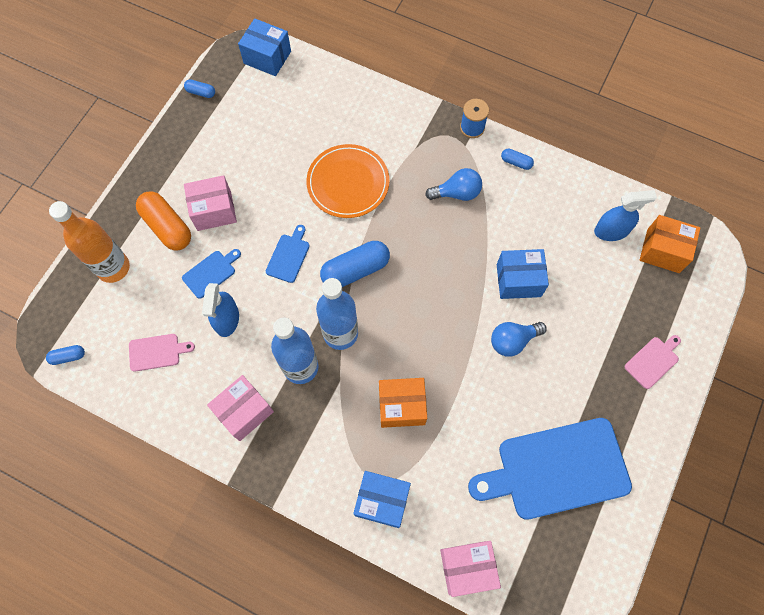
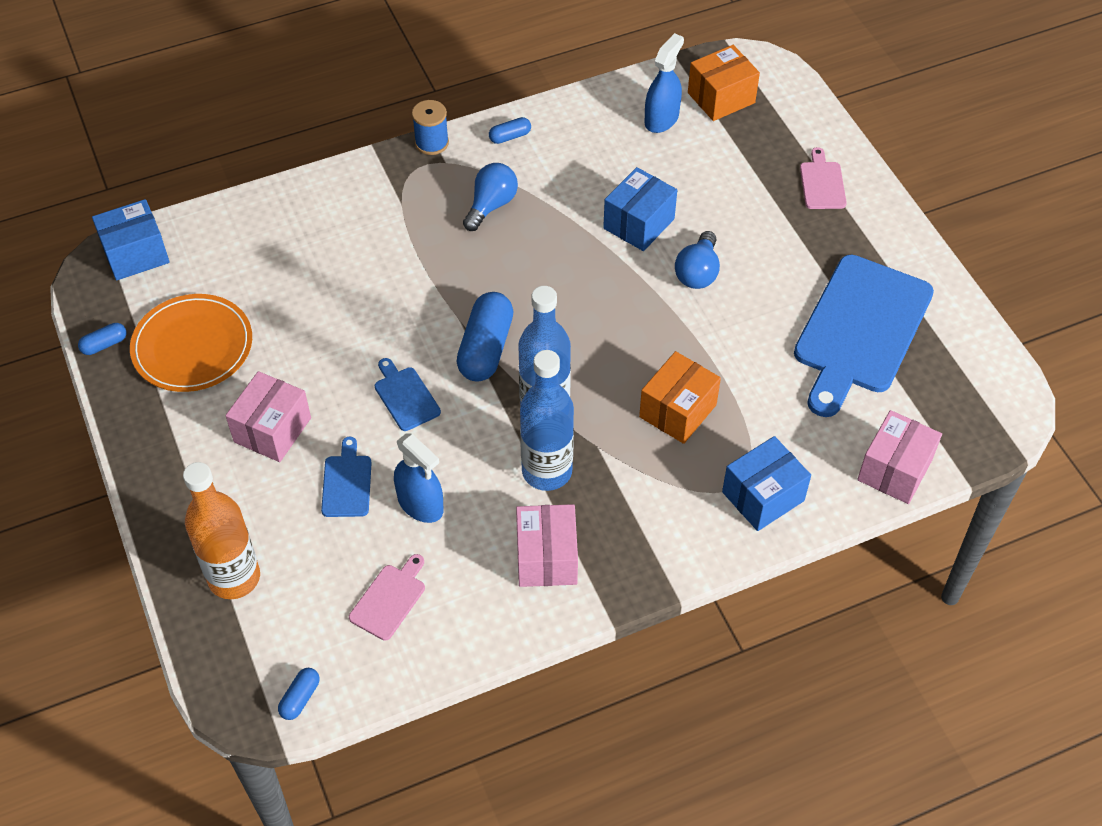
camera: 50 degrees left, 15 degrees down
orange capsule [136,191,191,250] -> none
orange plate [306,144,389,218] -> orange plate moved to [130,294,252,392]

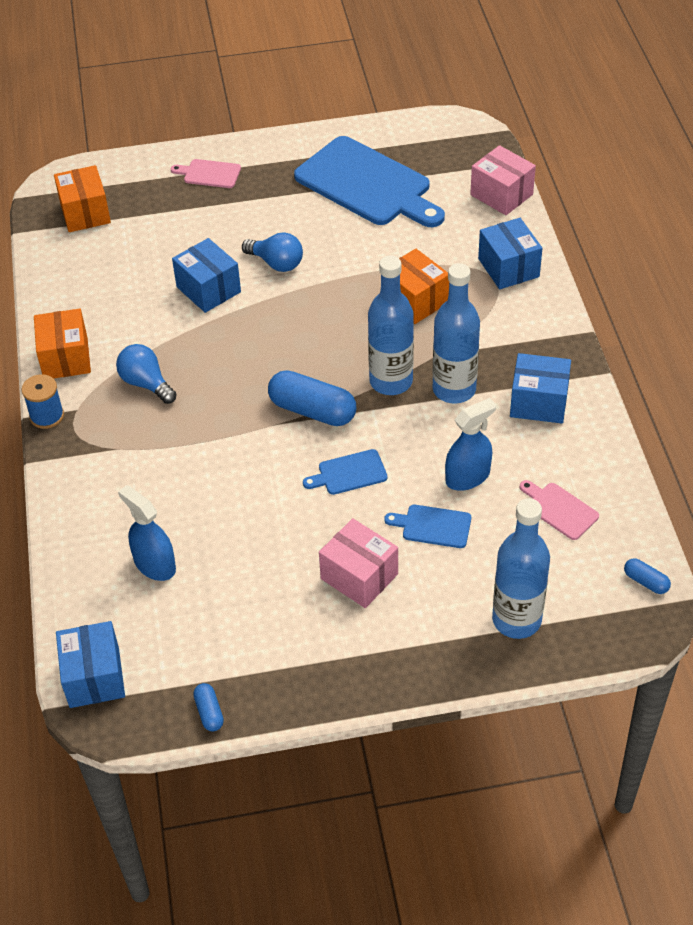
camera: 75 degrees left, 5 degrees down
orange plate [130,294,252,392] -> none
orange bottle [183,462,260,599] -> blue bottle [492,498,550,639]
blue capsule [489,117,531,144] -> orange box [34,309,91,379]
pink box [516,504,578,587] -> blue box [510,353,571,423]
blue spray bottle [645,33,684,133] -> blue spray bottle moved to [118,485,176,581]

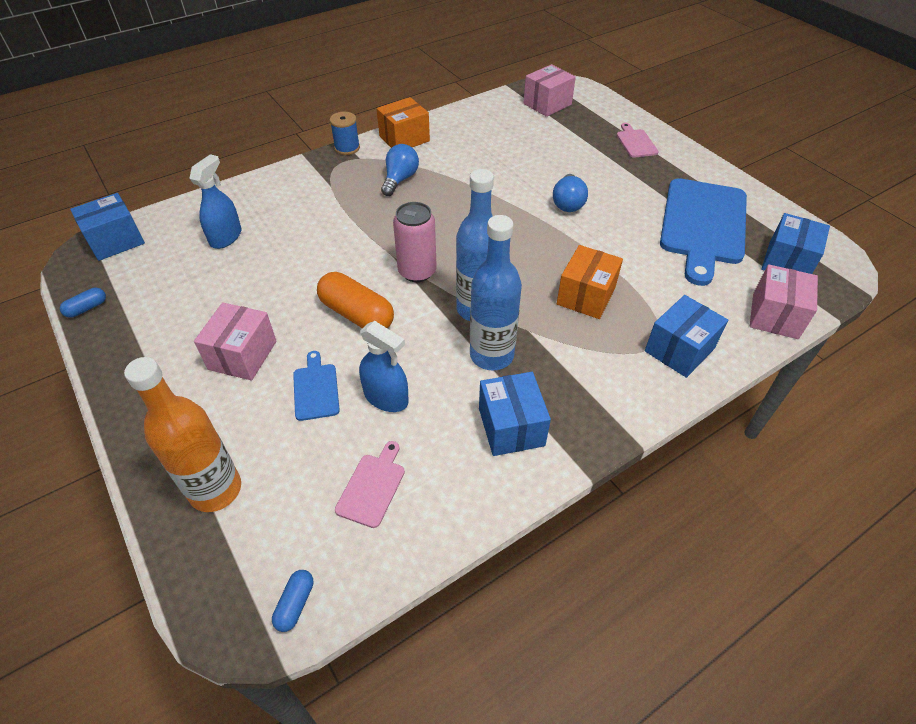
camera: 65 degrees right, 0 degrees up
orange box [54,165,111,232] -> pink box [523,64,576,117]
blue box [172,238,241,313] -> blue box moved to [761,213,830,274]
blue capsule [268,371,356,426] -> pink can [393,202,437,282]
blue cutting board [303,449,388,495] -> orange capsule [317,272,394,328]
blue bottle [492,498,550,639] -> orange bottle [124,357,241,512]

